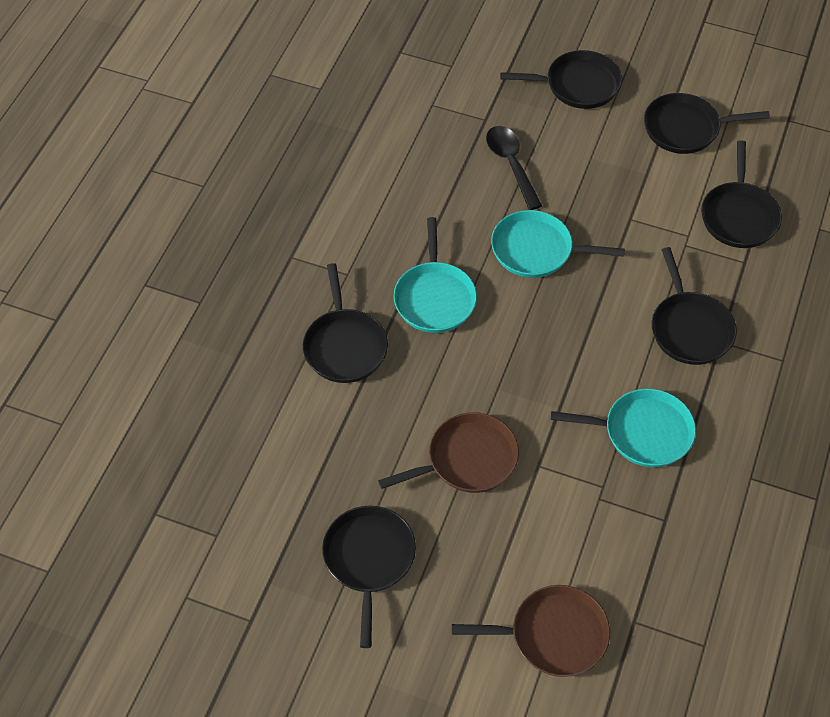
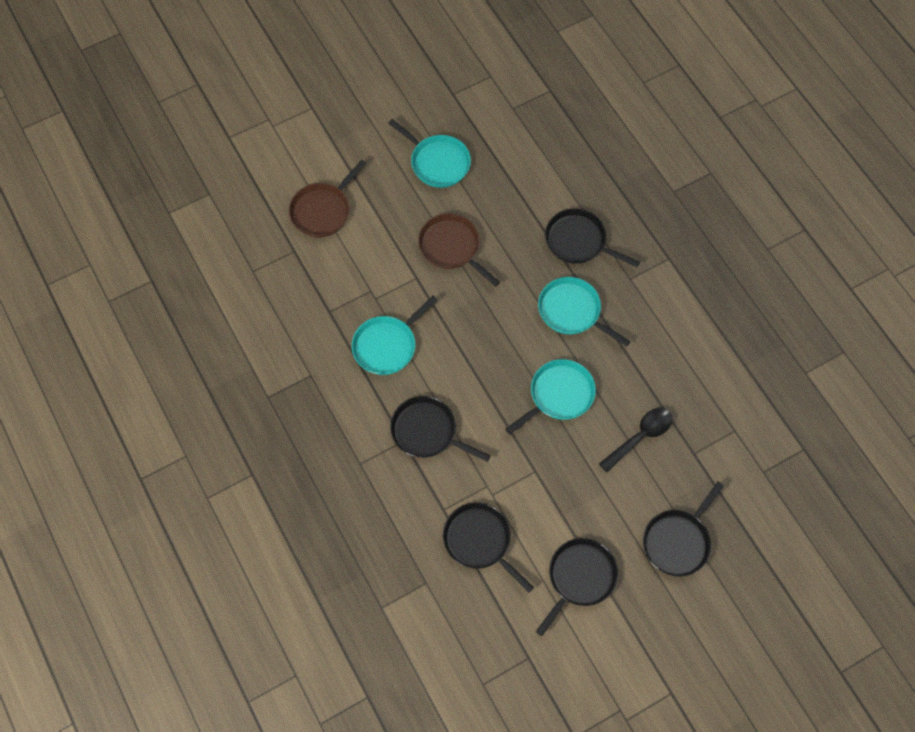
camera: 130 degrees right, 10 degrees up
black pan [322,506,416,648] -> turquoise pan [388,119,471,188]
brown pan [378,412,519,493] -> brown pan turned 120 degrees clockwise [418,213,500,287]
black spoon [486,126,542,210] -> black spoon turned 60 degrees counterclockwise [599,408,673,472]

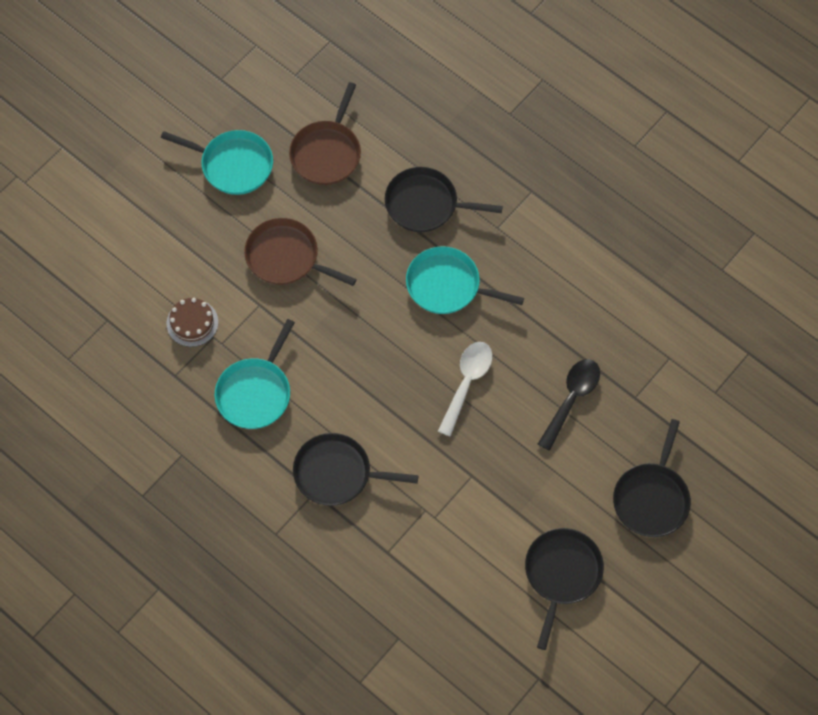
camera: 20 degrees left, 0 degrees up
brown pan [289,160,367,237] -> brown pan moved to [289,82,361,185]
black pan [443,502,534,593] -> none
turquoise pan [505,359,596,434] -> white spoon [438,342,493,436]
none -> brown cake [167,298,218,347]

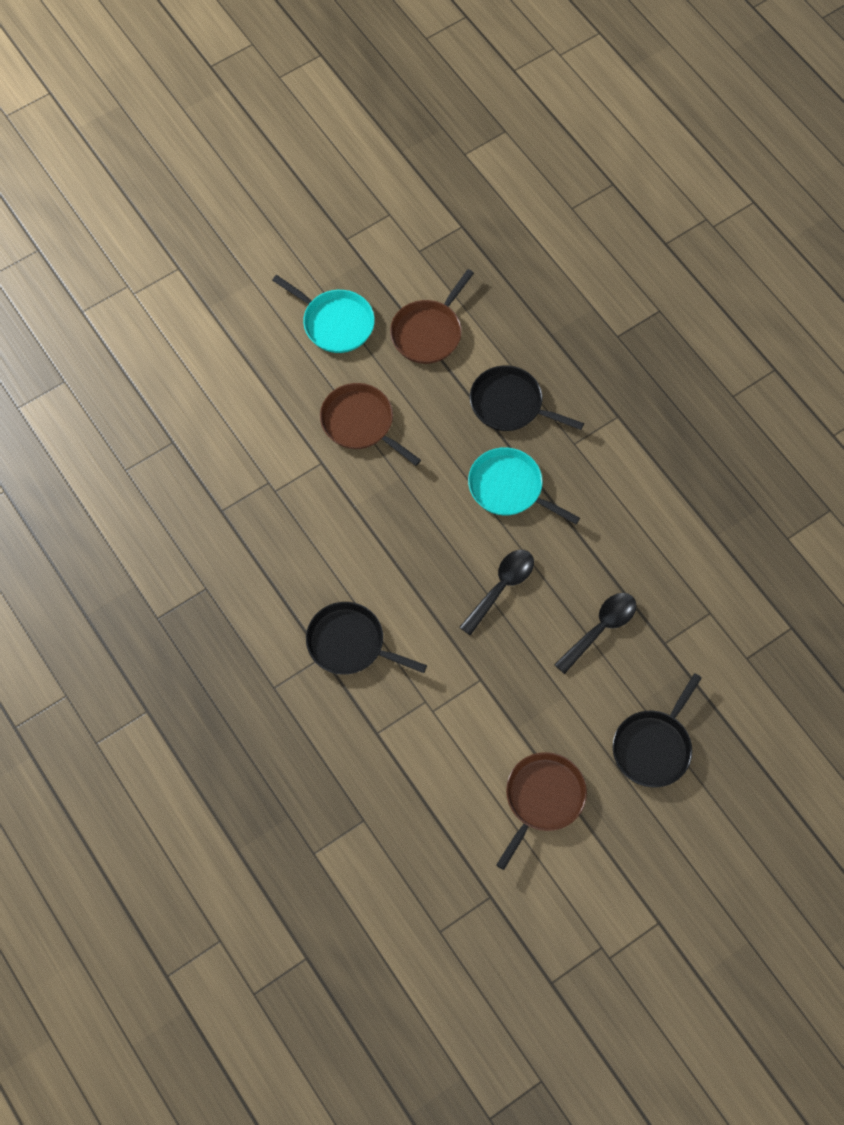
camera: 15 degrees right, 0 degrees up
brown cake [167,298,218,347] -> none
turquoise pan [215,319,295,429] -> none
white spoon [438,342,493,436] -> black spoon [459,550,534,636]
black pan [525,528,604,650] -> brown pan [496,752,587,870]

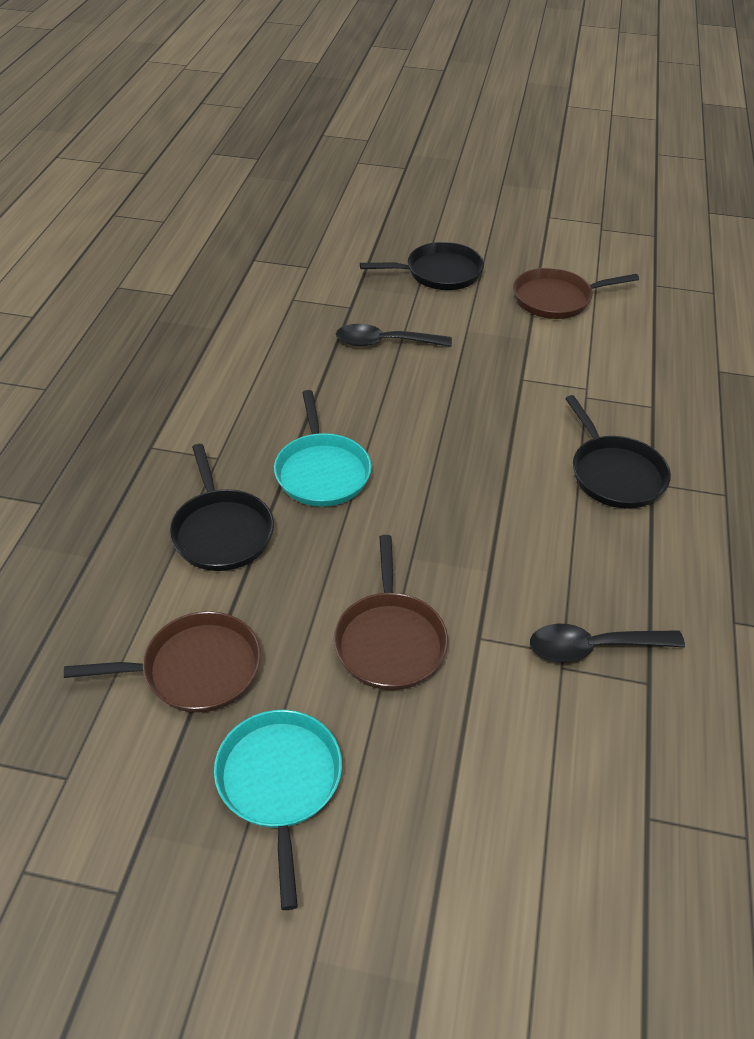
camera: 135 degrees left, 20 degrees down
black spoon [459,550,534,636] -> black spoon moved to [530,624,685,662]

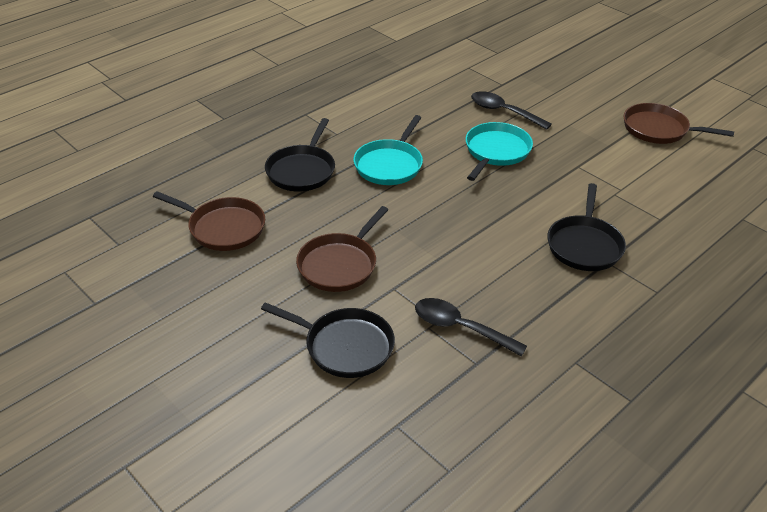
camera: 35 degrees right, 5 degrees down
turquoise pan [214,710,342,910] -> turquoise pan moved to [465,122,533,181]
black pan [360,242,484,290] -> black pan moved to [261,302,395,378]

